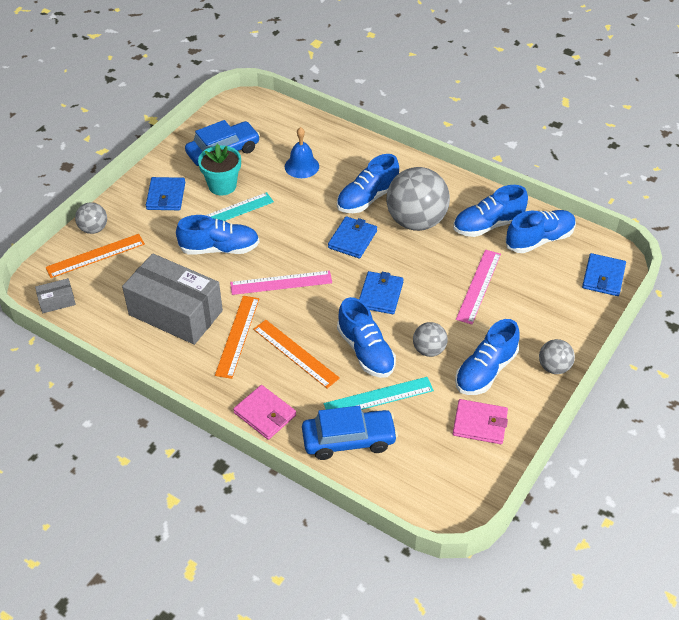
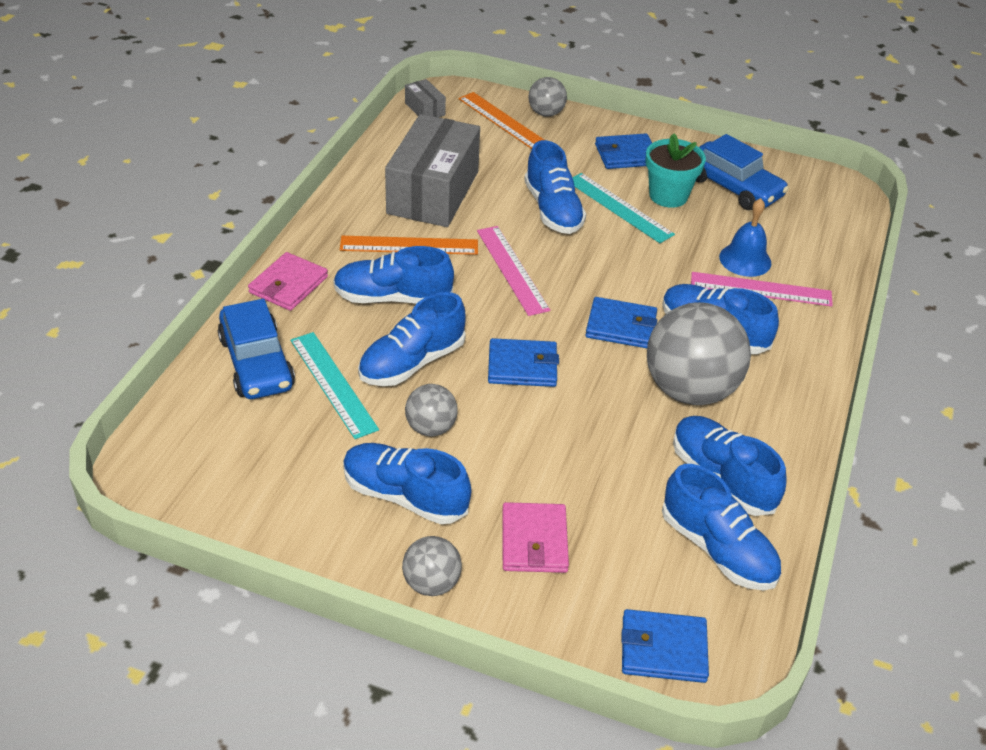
camera: 75 degrees right, 5 degrees down
orange ruler [253,320,340,388] -> blue shoe [333,246,454,304]
pink wallet [453,399,508,444] -> pink wallet moved to [502,502,569,573]
pink ruler [456,250,501,324] -> pink ruler moved to [691,272,833,307]

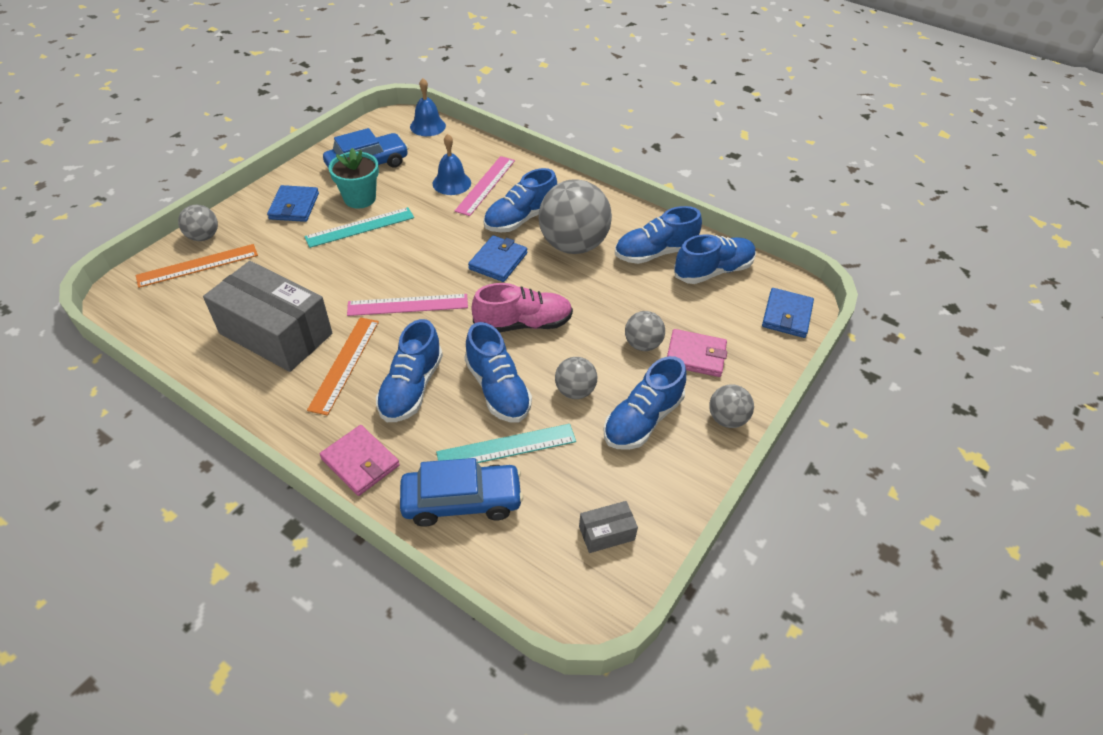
camera: 75 degrees left, 5 degrees up
grey box [405,79,446,118] -> grey box moved to [579,501,638,553]
blue wallet [488,338,559,387] -> pink shoe [471,283,573,332]
blue shoe [524,140,586,234] -> none
none -> blue bell [410,78,446,136]
none -> grey ball [625,311,665,351]

